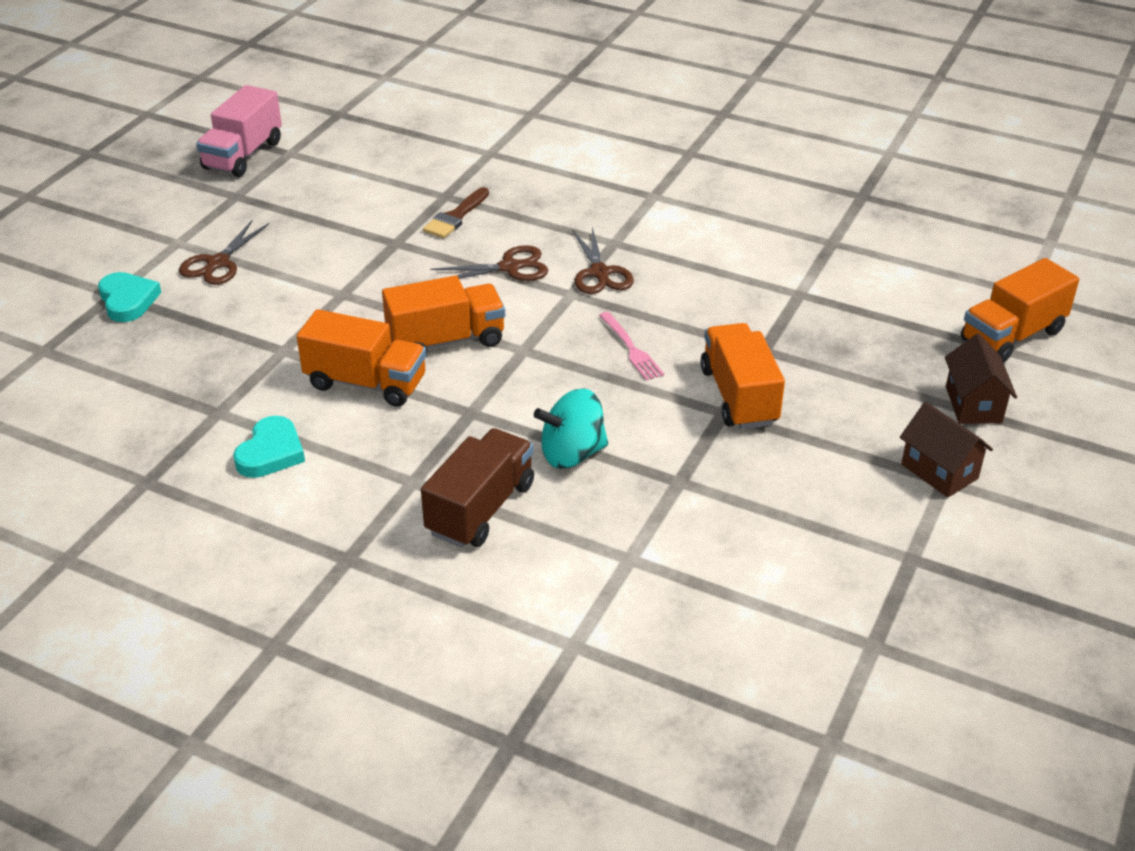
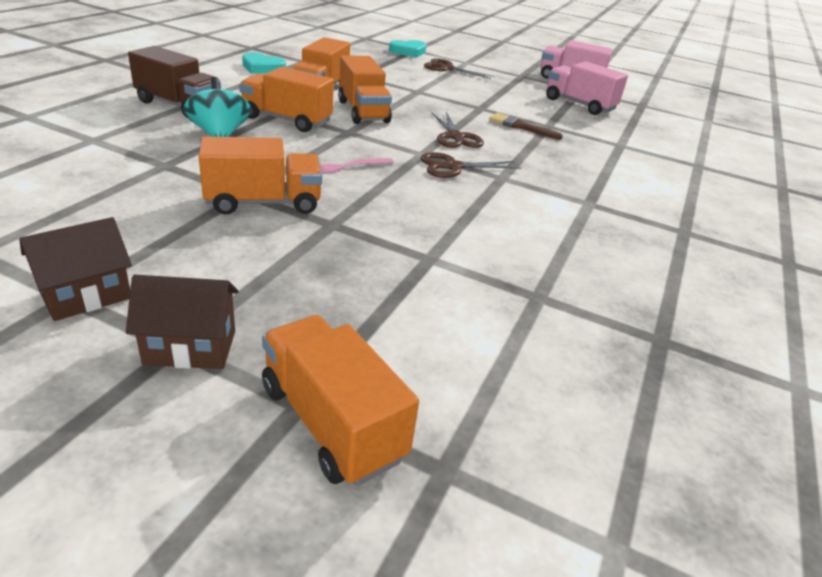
camera: 85 degrees right, 5 degrees down
none -> orange truck [239,67,334,132]
none -> pink truck [546,61,628,115]

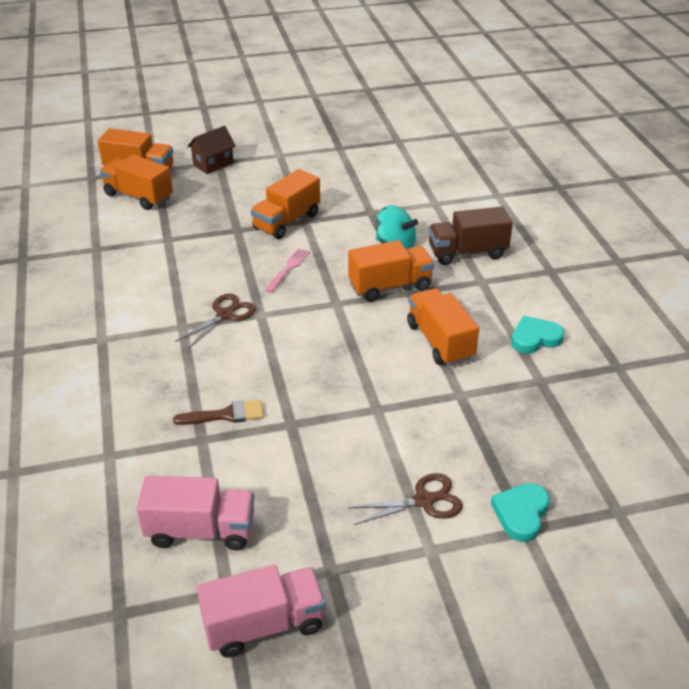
camera: 145 degrees right, 5 degrees up
brown house [19,217,132,321] -> none
orange truck [338,55,392,124] -> orange truck moved to [100,155,173,210]
brown scissors [431,112,484,148] -> none

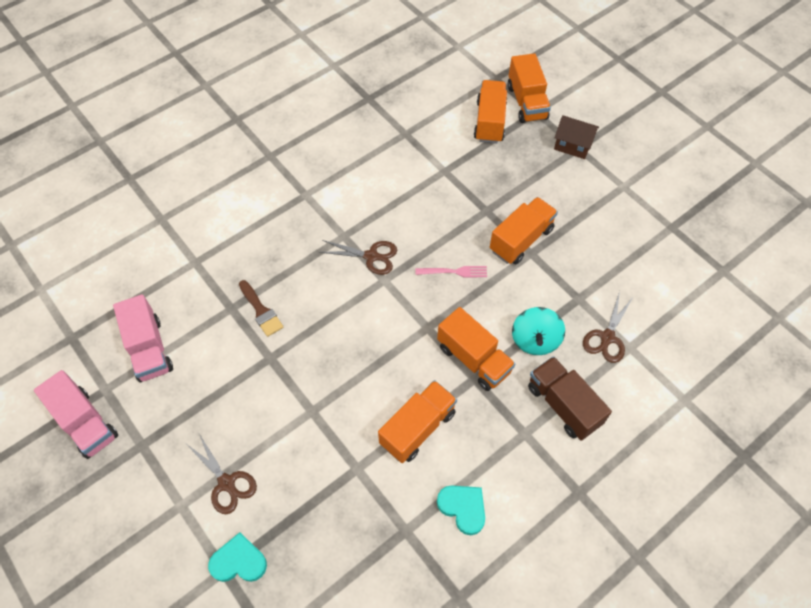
camera: 65 degrees right, 20 degrees up
orange truck [251,169,320,239] -> orange truck turned 120 degrees clockwise [490,197,558,264]
none -> brown scissors [583,291,633,363]

